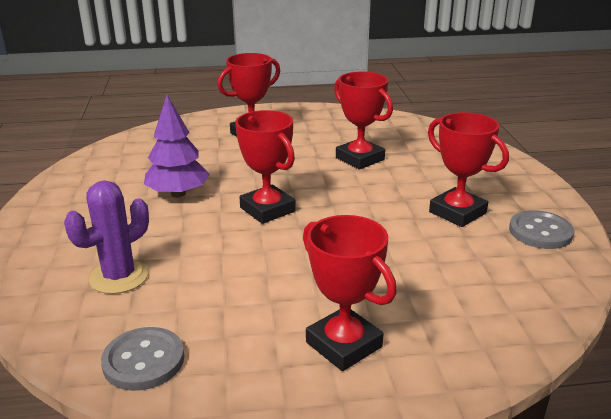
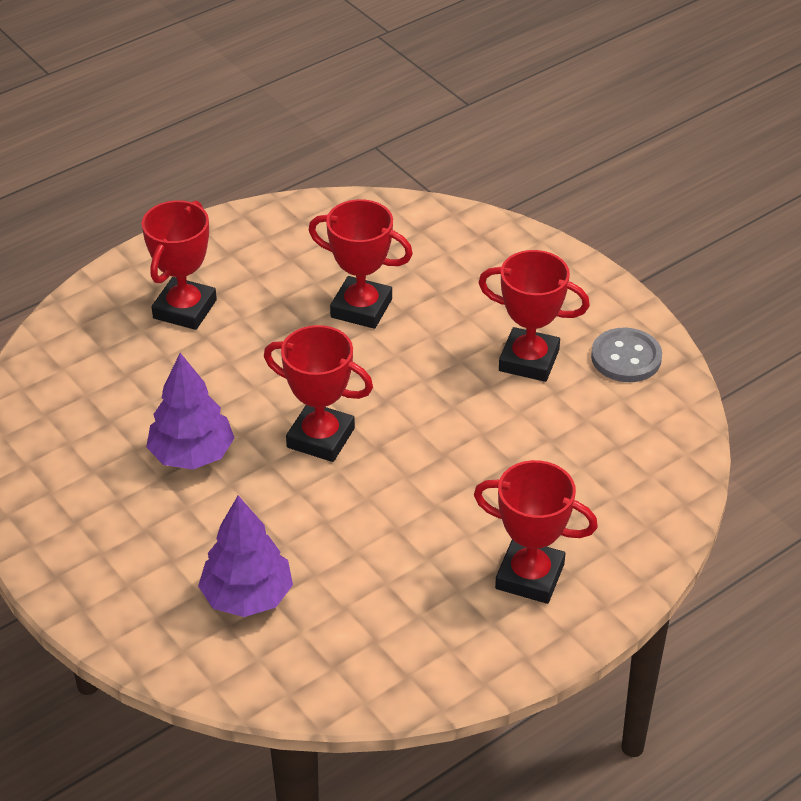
camera: 30 degrees left, 15 degrees up
purple cactus [64,180,149,294] -> purple tree [198,495,293,617]
grey button [101,327,184,391] -> none

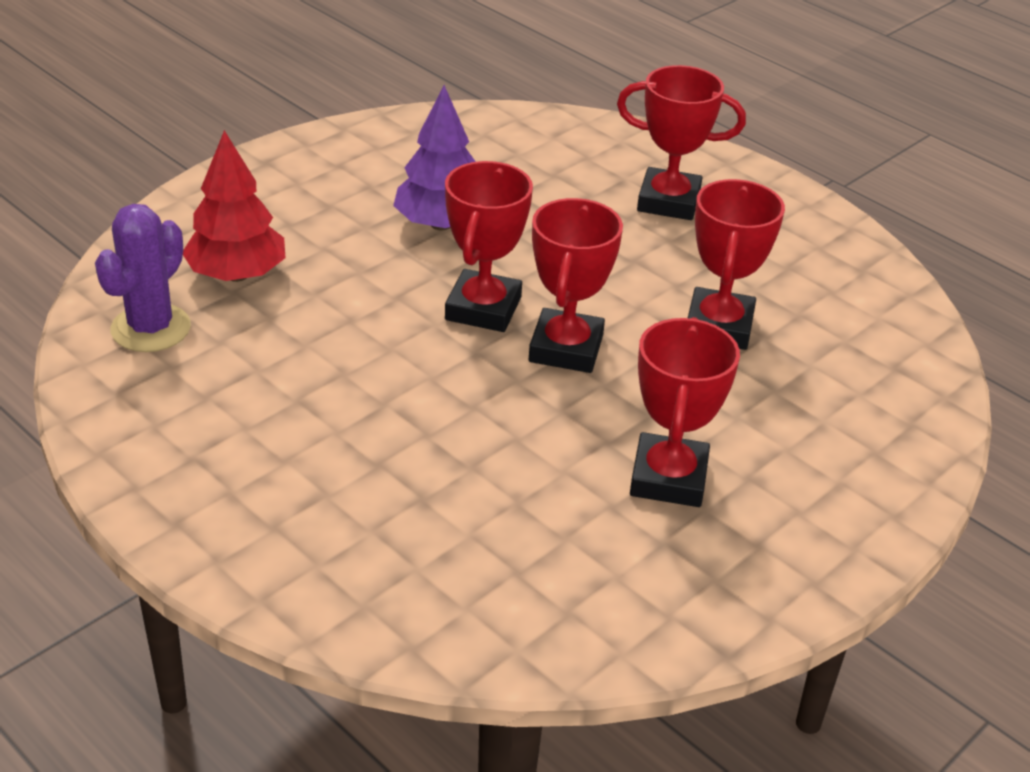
camera: 80 degrees right, 5 degrees down
purple tree [198,495,293,617] -> red tree [183,130,285,282]
red trophy [474,460,598,604] -> red trophy moved to [529,198,623,373]
grey button [591,328,662,382] -> none
none -> purple cactus [95,204,191,352]

